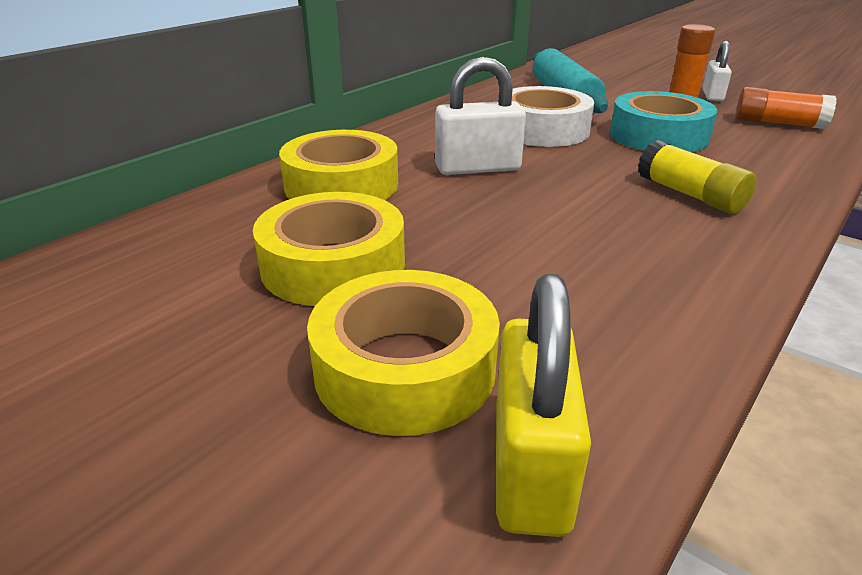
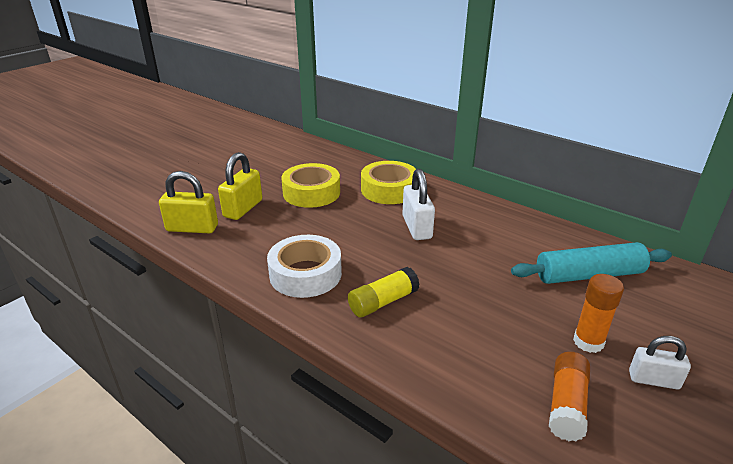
camera: 90 degrees right, 0 degrees up
yellow tape [307,270,500,436] -> yellow padlock [218,152,262,220]
white tape [498,86,594,147] -> white tape moved to [267,235,342,298]
turquoise tape [610,91,717,152] -> none

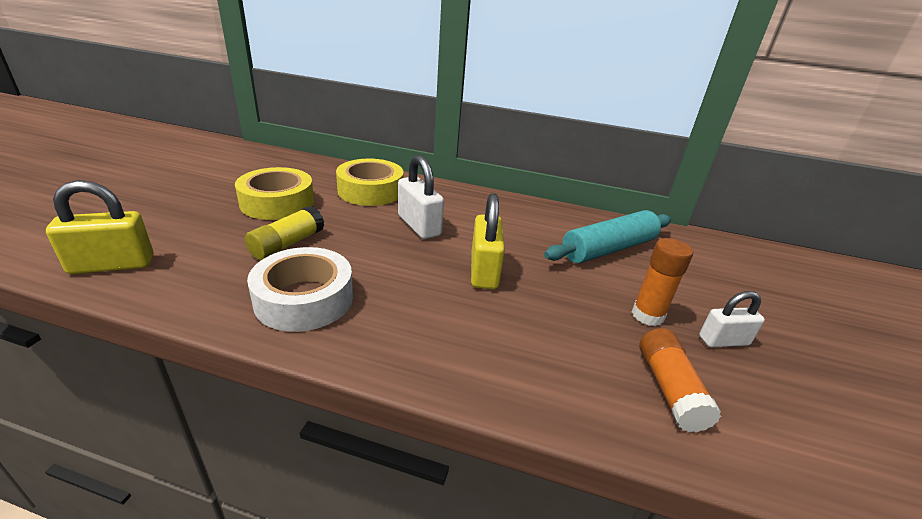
camera: 25 degrees left, 0 degrees up
yellow padlock [218,152,262,220] -> yellow padlock moved to [471,193,505,289]
yellow glue stick [348,267,420,318] -> yellow glue stick moved to [245,206,324,260]

